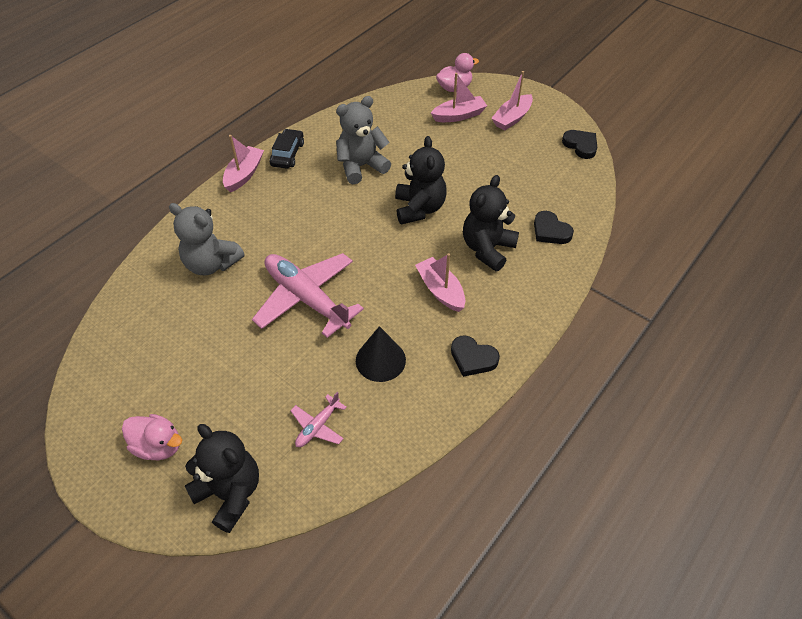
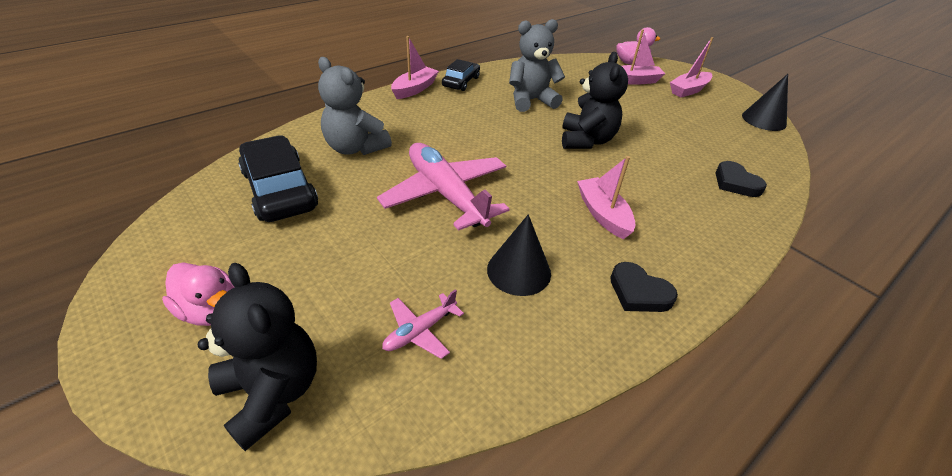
camera: 10 degrees right, 10 degrees down
black teddy bear [463,175,519,271] -> none
black heart [562,130,597,159] -> black cone [742,74,788,131]
none -> black car [238,135,318,222]

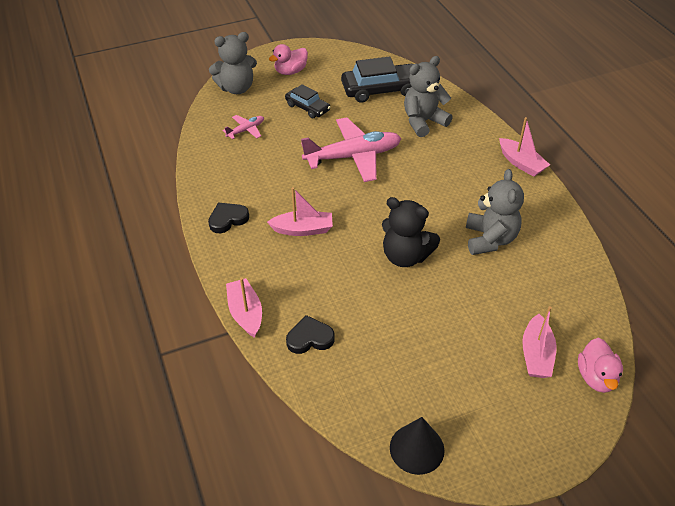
camera: 110 degrees right, 5 degrees up
black teddy bear [197,263,317,451] -> grey teddy bear [209,32,257,94]
pink plane [382,289,464,359] -> pink plane turned 75 degrees clockwise [223,115,264,140]
black car [442,59,480,91] -> black car moved to [285,84,330,119]
black cone [487,214,551,296] -> none
pink boat [670,37,713,97] -> pink boat moved to [226,278,262,338]

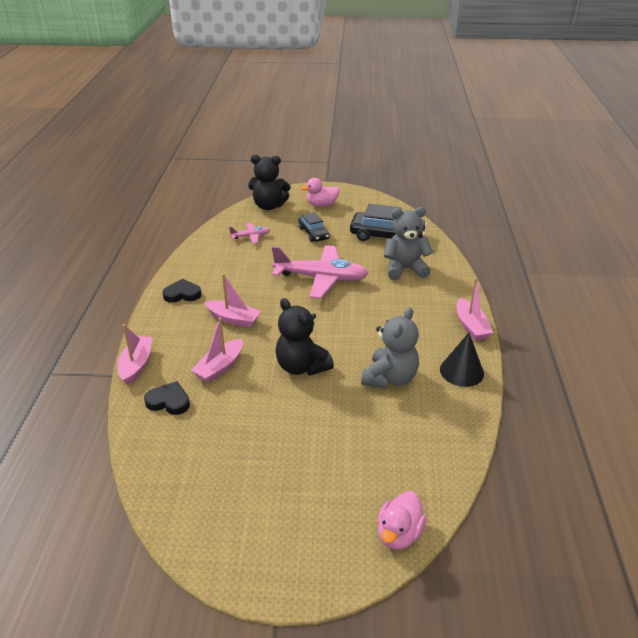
camera: 25 degrees right, 10 degrees down
grey teddy bear [209,32,257,94] -> black teddy bear [248,155,291,210]
black cone [390,417,445,475] -> black cone moved to [440,333,484,387]
pink boat [522,306,557,378] -> pink boat moved to [191,318,243,383]

